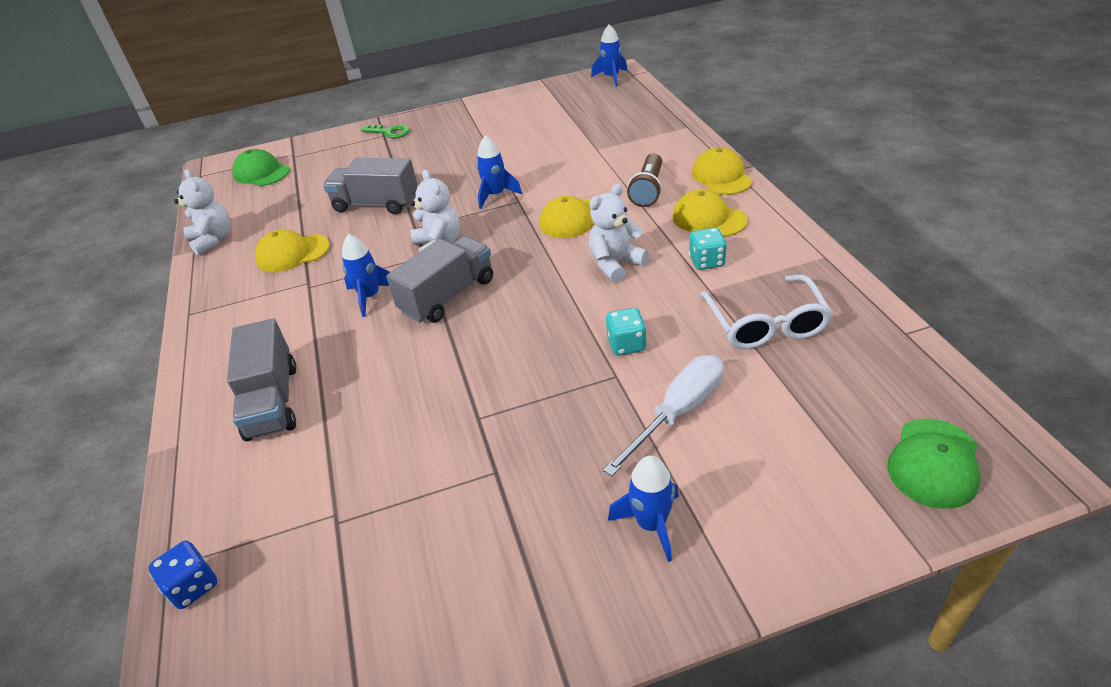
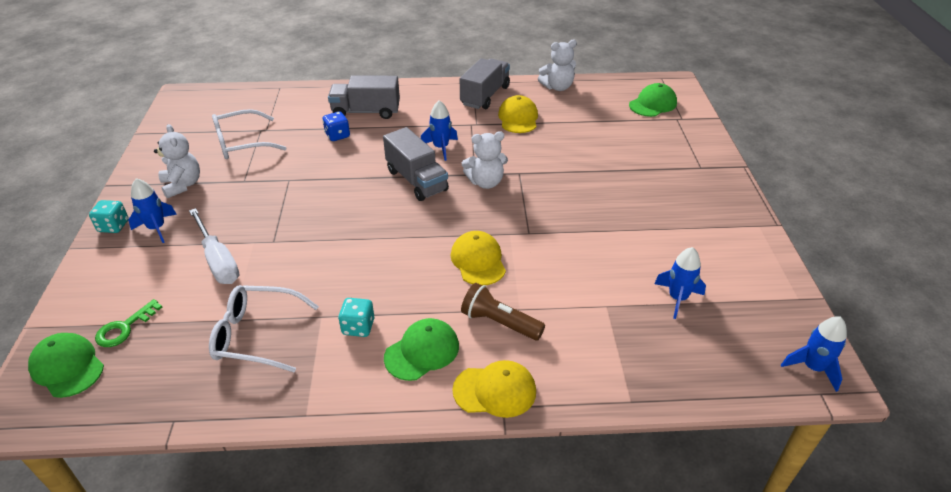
camera: 100 degrees right, 0 degrees up
blue dice [149,541,217,609] -> blue dice moved to [322,112,350,141]
grey truck [323,158,418,214] -> grey truck moved to [460,58,510,109]
green key [361,125,410,138] -> green key moved to [95,299,162,347]
blue rocket [476,135,522,209] -> blue rocket moved to [654,247,706,319]
white teddy bear [589,184,649,282] -> white teddy bear moved to [154,124,200,198]
turquoise dice [606,308,647,355] -> turquoise dice moved to [89,200,129,233]
yellow cap [672,189,748,236] -> green cap [384,318,459,381]
none -> white glasses [212,109,286,159]

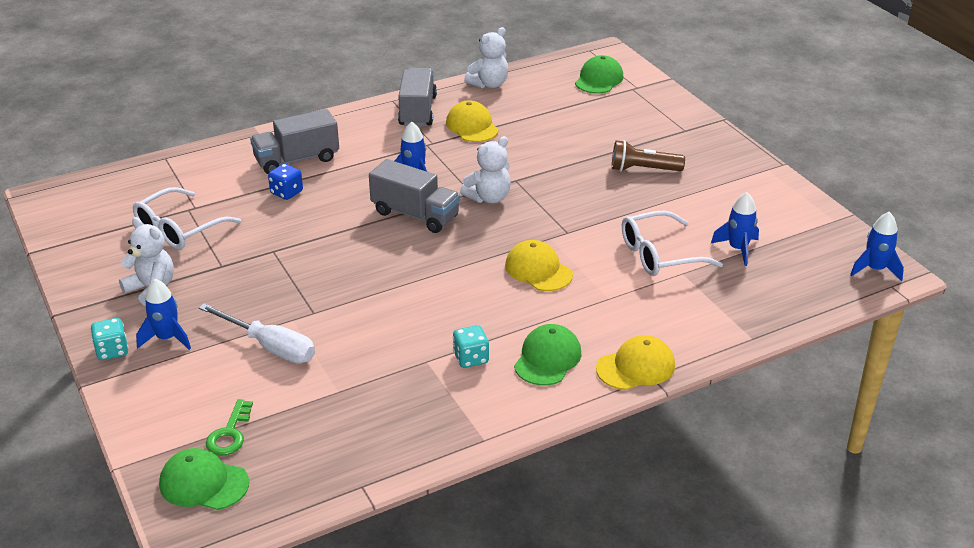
camera: 25 degrees left, 5 degrees down
white glasses [209,285,319,372] -> white glasses moved to [622,210,723,276]
brown flashlight [461,283,545,340] -> brown flashlight moved to [612,140,685,171]

